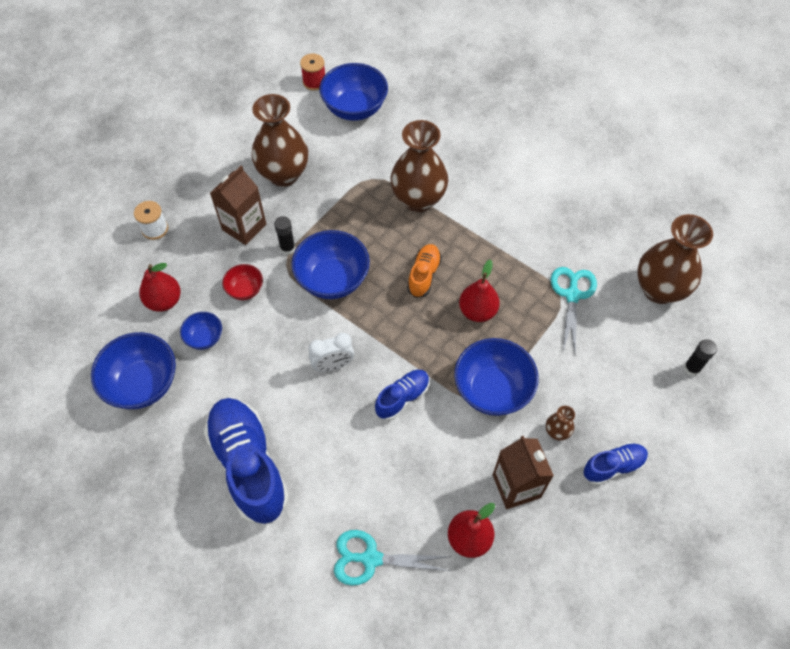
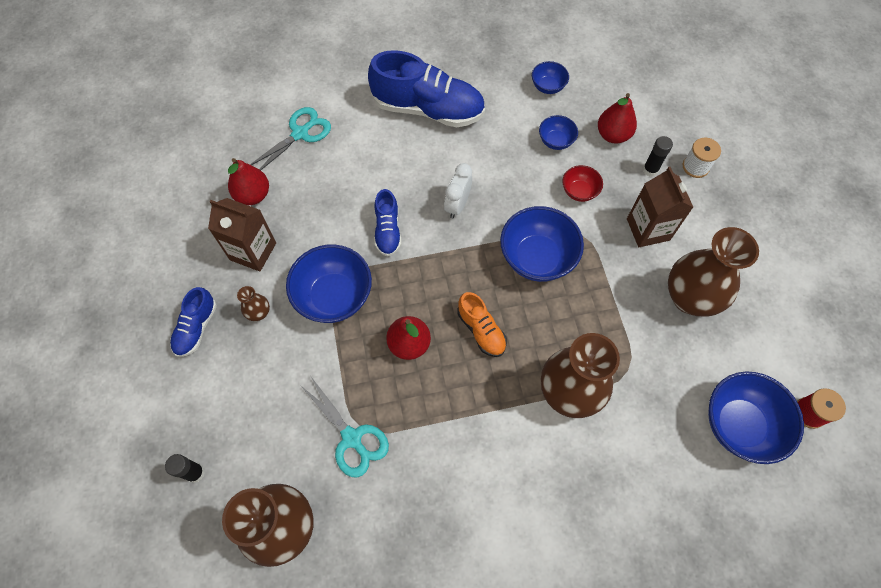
camera: 130 degrees right, 5 degrees up
blue bowl [91,332,176,409] -> blue bowl [532,61,569,94], size x0.52
black glue stick [274,216,295,255] -> black glue stick moved to [643,136,673,177]

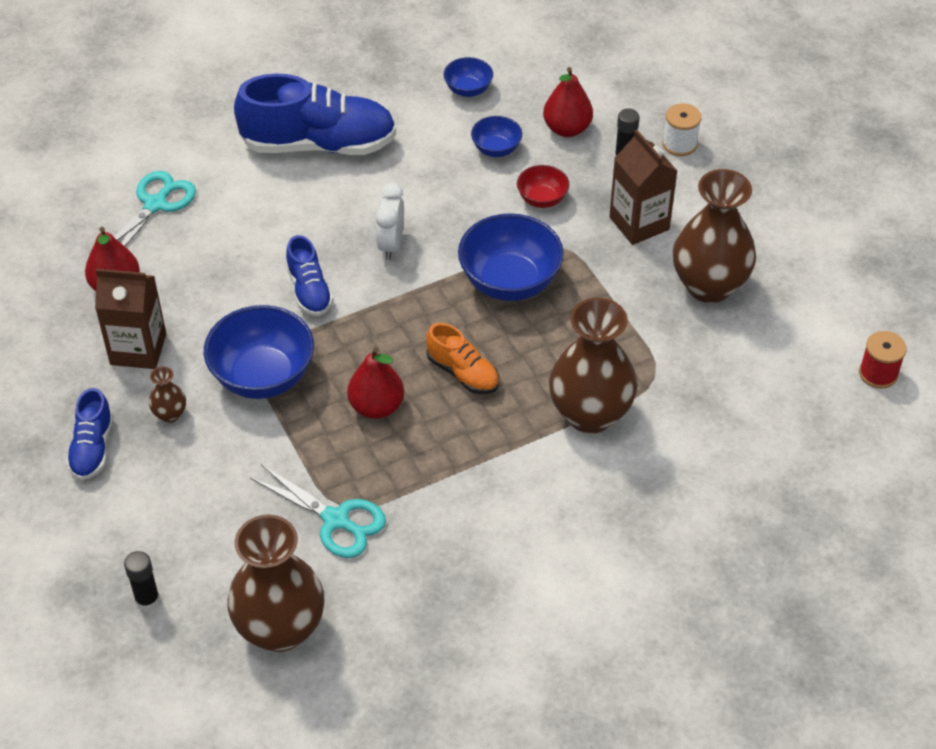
camera: 15 degrees left, 15 degrees down
blue bowl [708,372,804,464] -> none

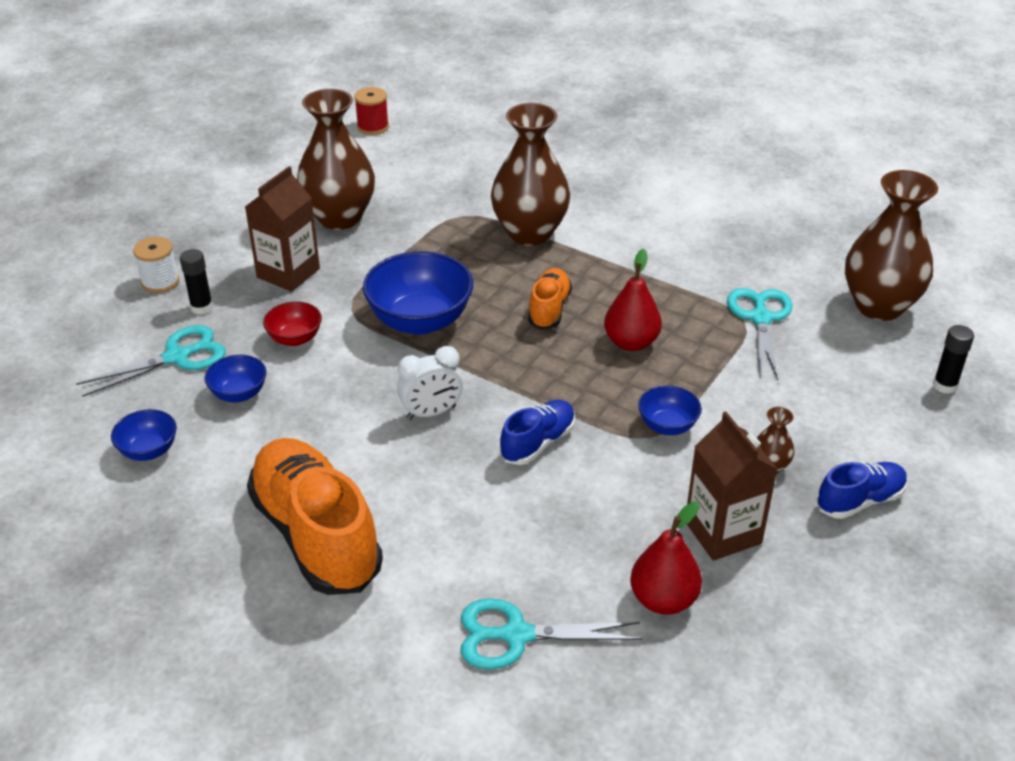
camera: 120 degrees left, 10 degrees down
blue bowl [204,305,314,399] -> blue bowl [638,385,702,435], size x0.52
blue shoe [234,74,396,155] -> orange shoe [247,438,383,595]
red pear [543,67,593,137] -> turquoise scissors [76,325,226,397]

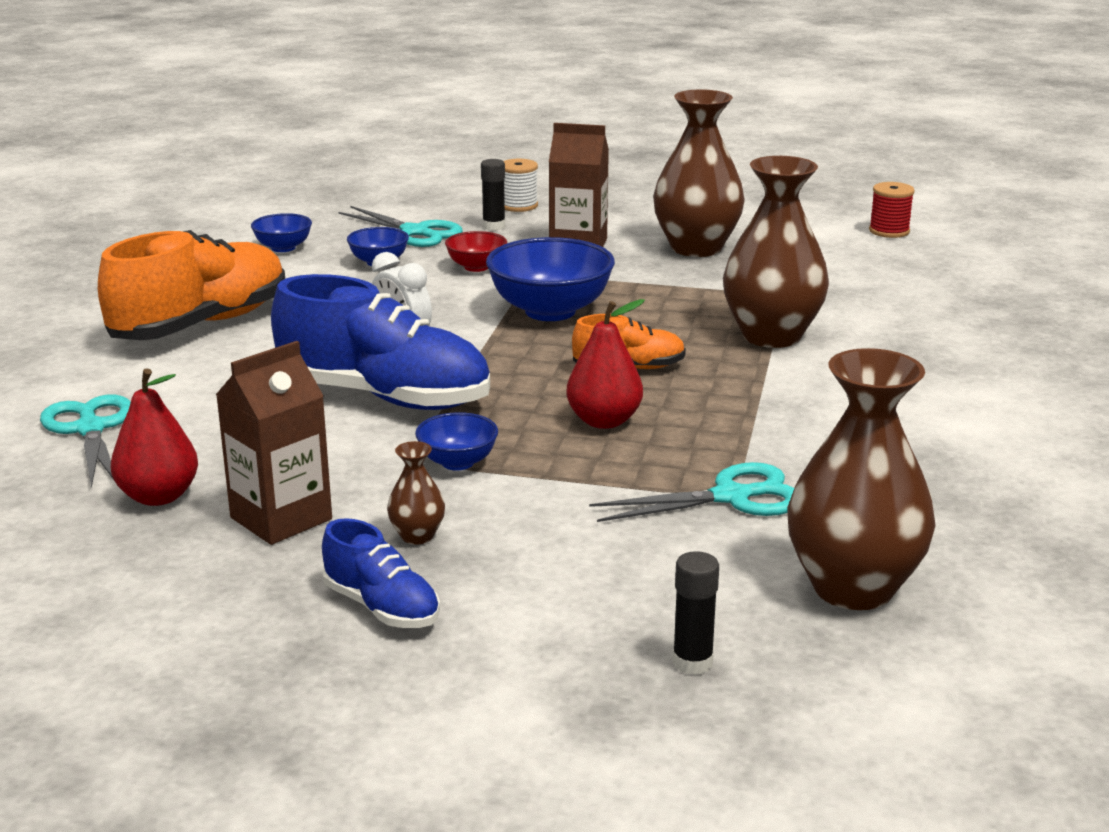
camera: 70 degrees right, 15 degrees down
blue shoe [500,400,575,465] -> blue shoe [271,274,490,410], size x1.96

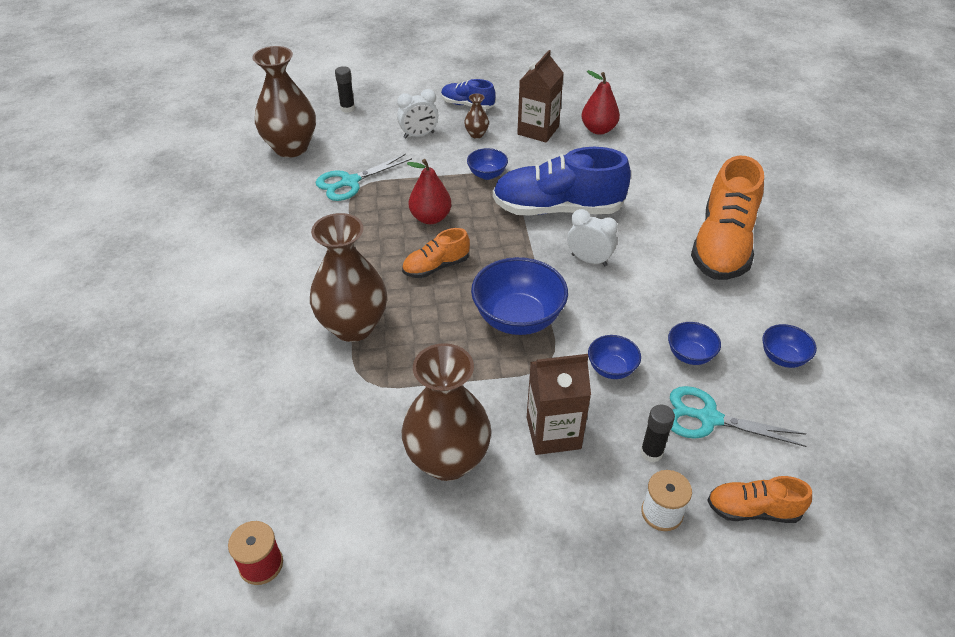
camera: 160 degrees right, 20 degrees up
turquoise scissors [40,395,131,488] -> none
red bowl [445,231,507,272] -> blue bowl [588,335,641,379]
none -> white clock [397,89,438,139]
none -> orange shoe [707,476,812,523]

